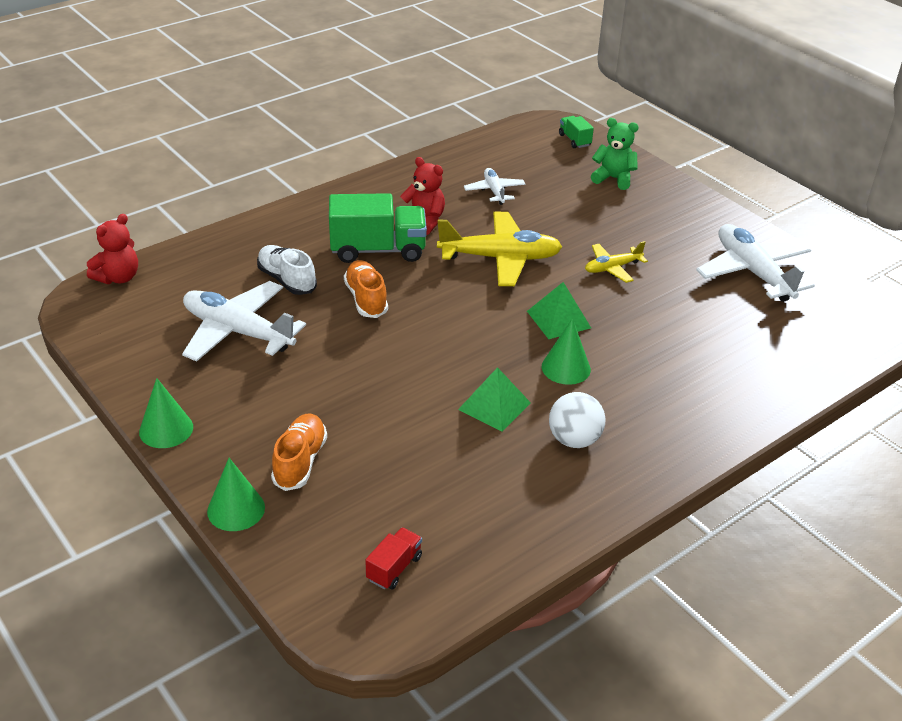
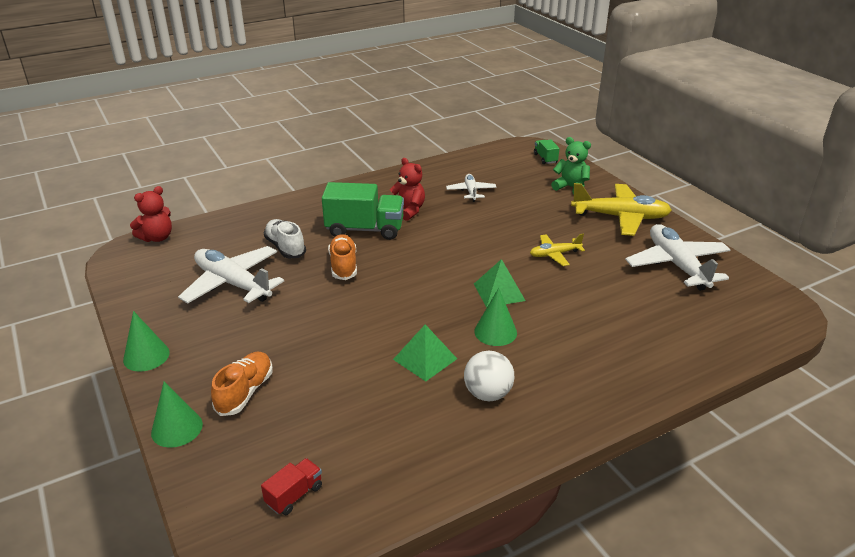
camera: 10 degrees right, 5 degrees down
yellow plane [437,212,562,286] -> yellow plane moved to [571,183,672,236]

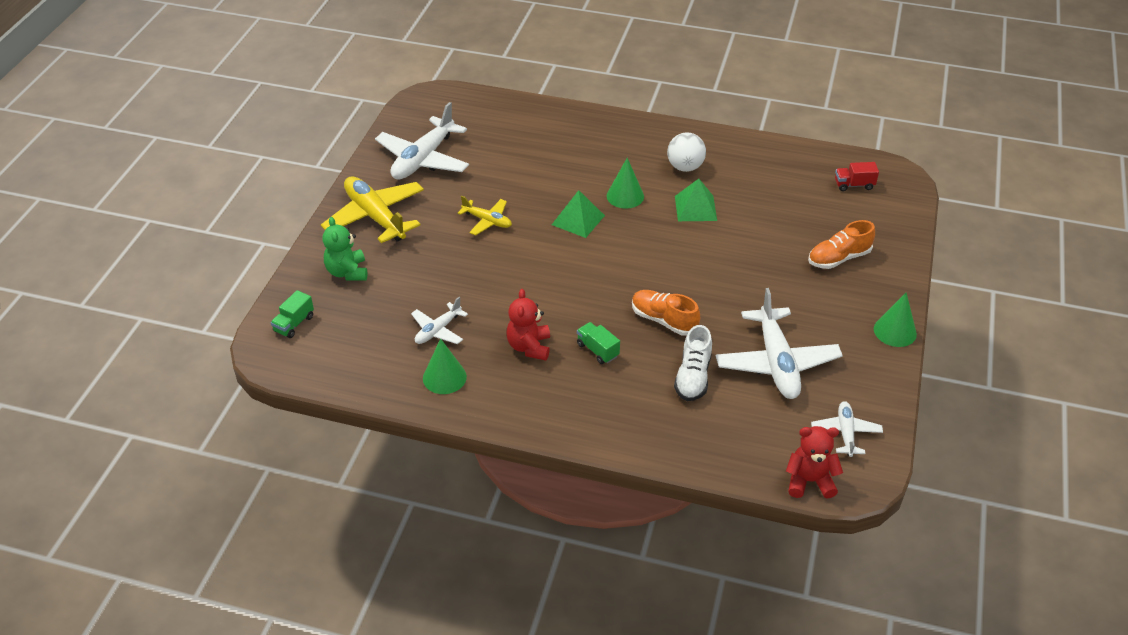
camera: 135 degrees left, 10 degrees up
green cone [151,381,203,448] -> green cone moved to [423,338,467,394]
green truck [322,182,404,240] -> green truck [577,322,620,364], size x0.48
orange shoe [328,234,357,280] -> orange shoe turned 90 degrees clockwise [632,290,700,336]
none -> white plane [811,401,883,457]

